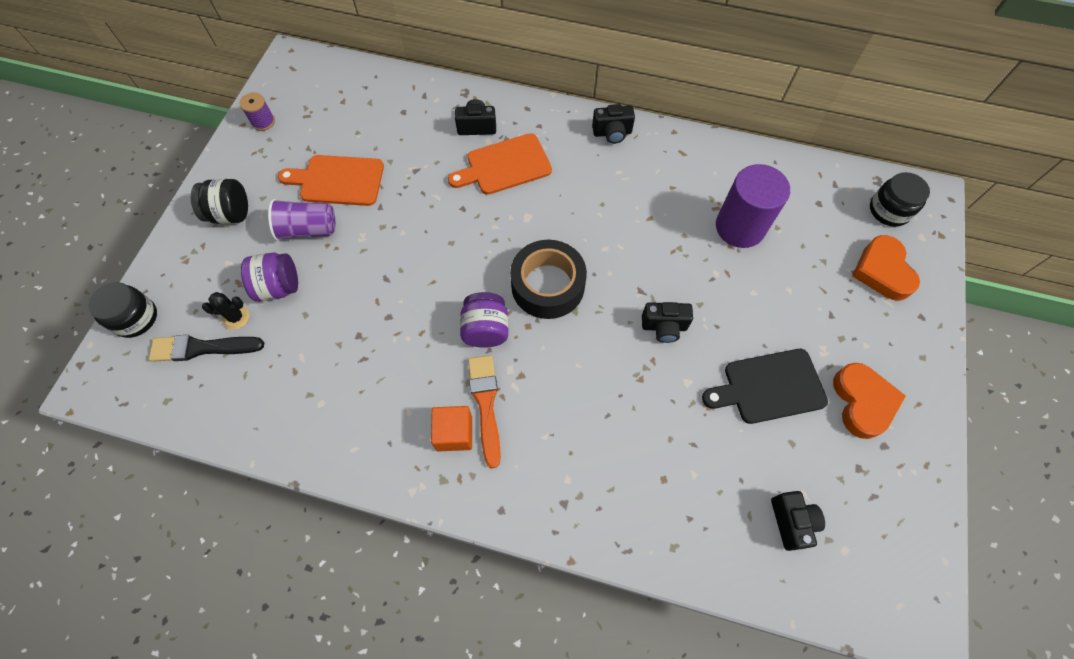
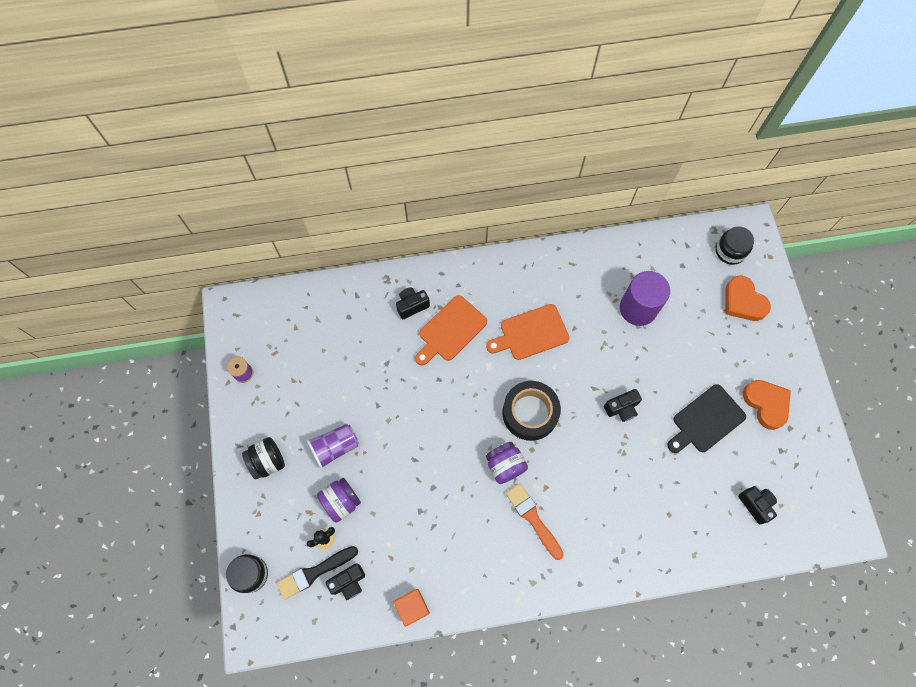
camera: 25 degrees left, 5 degrees up
orange cutting board [278,155,384,206] -> orange cutting board moved to [486,304,570,360]
orange cube [431,406,472,451] -> orange cube moved to [393,589,430,627]
black camera [592,104,635,144] -> black camera moved to [326,563,365,600]

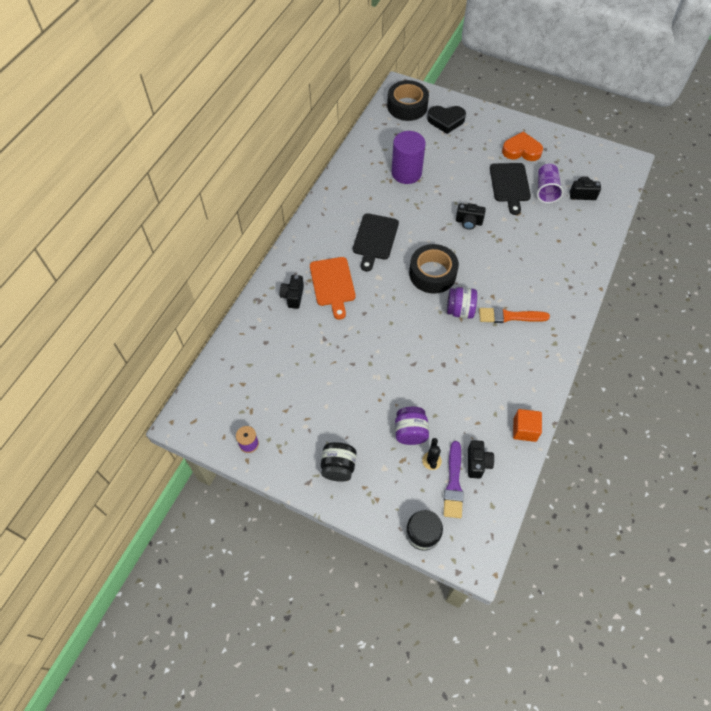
camera: 55 degrees left, 10 degrees down
black brush [277,546,358,600] -> purple brush [444,441,464,518]
purple cup [307,424,359,469] -> purple cup moved to [537,164,564,203]
orange cutting board [486,304,570,360] -> black cutting board [353,213,399,271]
black camera [604,389,642,422] -> black camera turned 90 degrees clockwise [456,203,486,230]
black jar [716,226,754,265] -> black tape [387,80,429,121]
orange heart [725,276,771,321] -> black heart [427,106,466,134]

